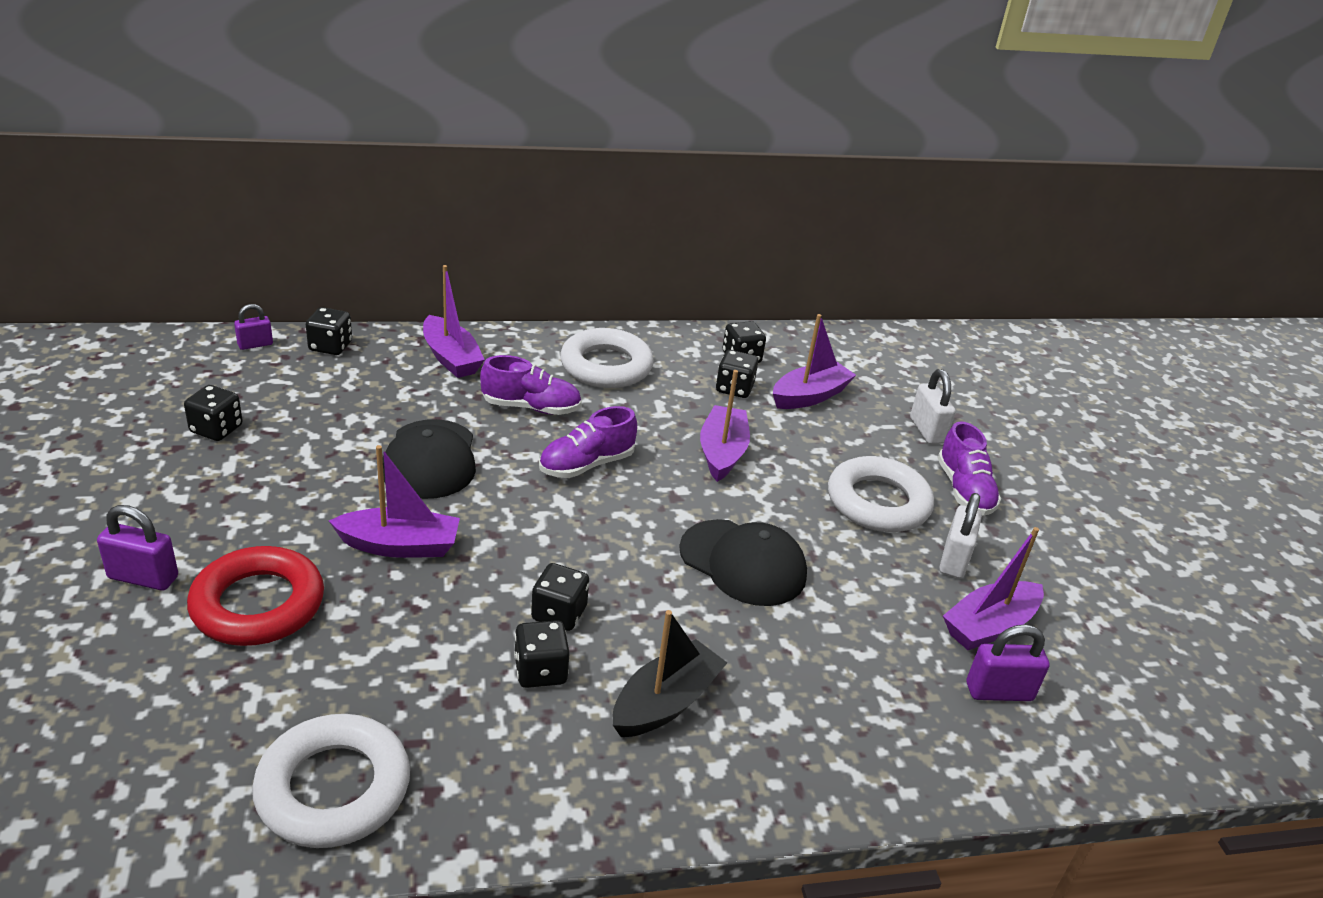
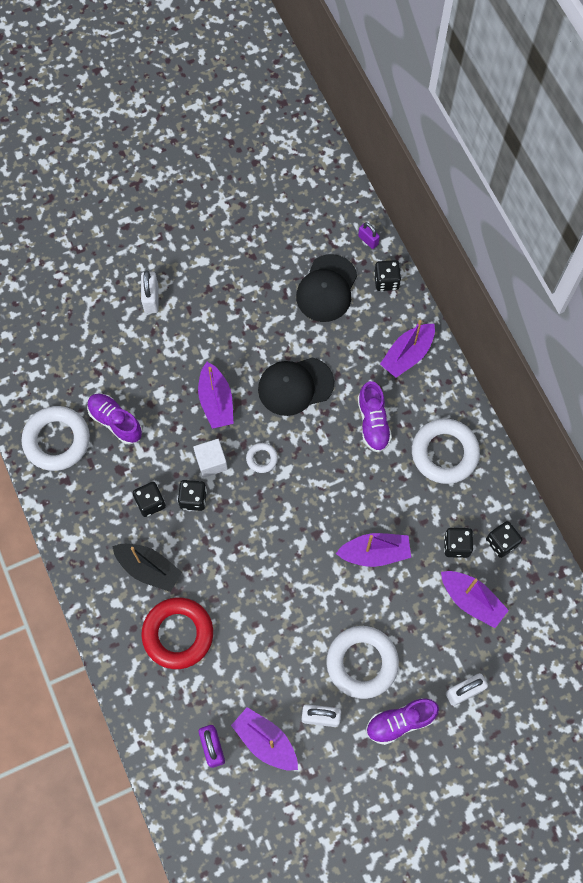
camera: 80 degrees right, 35 degrees up
purple padlock [97,505,178,591] -> white padlock [141,270,159,313]
black dice [184,385,243,441] -> none
red ring [187,546,324,646] -> red ring moved to [141,597,213,669]
purple shoe [539,406,637,478] -> purple shoe moved to [87,394,143,444]
black cap [679,519,807,606] -> black cap moved to [296,254,357,322]
none -> white cube [193,439,228,478]
none -> white ring [246,443,278,473]

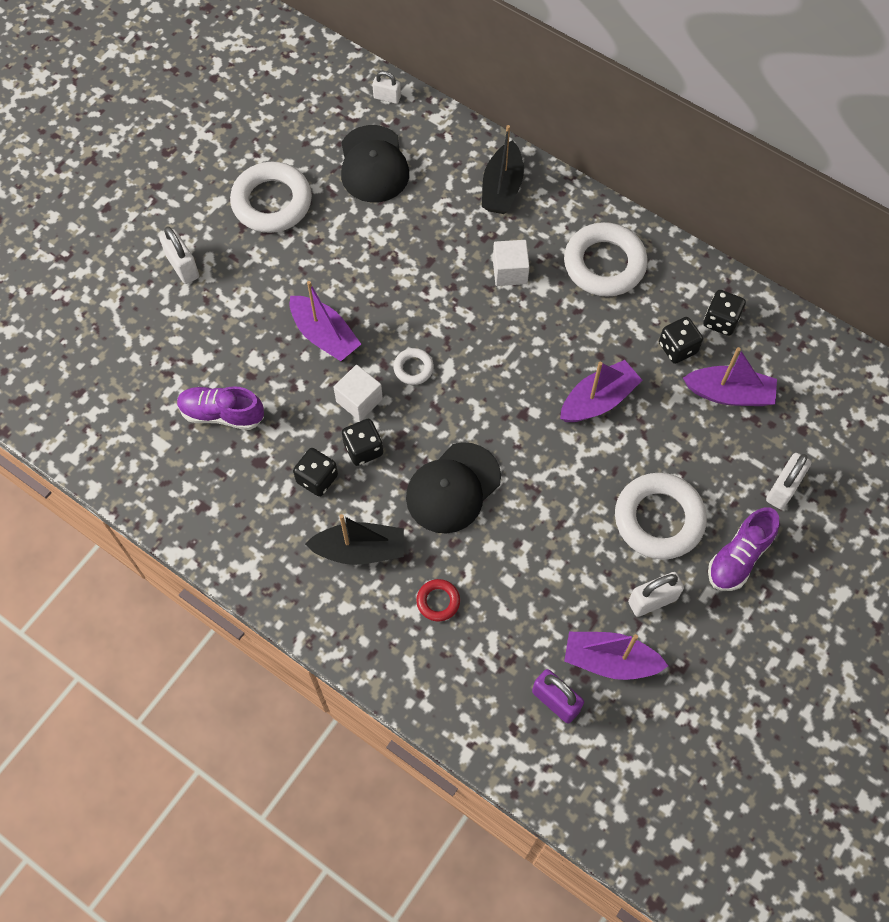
camera: 30 degrees left, 5 degrees down
white ring [22,406,90,471] -> white ring moved to [230,162,312,233]
red ring [141,597,213,669] -> red ring [416,579,460,621], size x0.47
black cap [258,357,334,416] -> black cap moved to [406,442,501,533]
purple padlock [358,222,380,249] -> white padlock [372,71,401,104]
purple shoe [358,381,392,453] -> white cube [493,240,530,286]
black dice [374,260,401,291] -> none
purple boat [380,320,435,378] -> black boat [482,125,524,214]

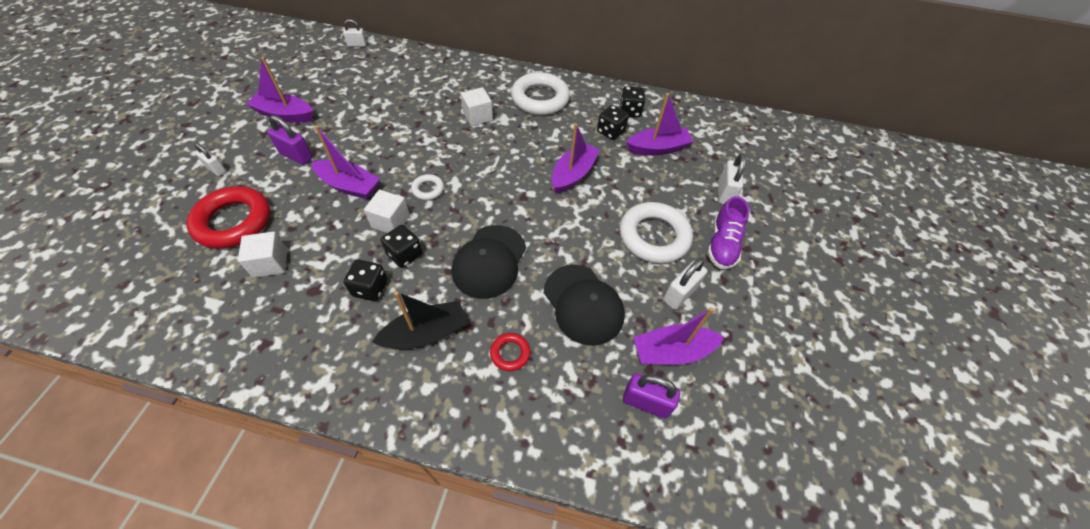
camera: 25 degrees left, 10 degrees down
white padlock [160,226,199,284] -> white padlock [194,143,226,176], size x0.66
purple shoe [177,386,264,430] -> white cube [238,231,287,278]
white ring [230,162,312,233] -> purple boat [246,57,313,123]
black cap [341,125,409,203] -> black cap moved to [544,265,625,346]
black boat [482,125,524,214] -> none
none -> red ring [186,186,270,249]
none -> purple padlock [268,115,313,165]

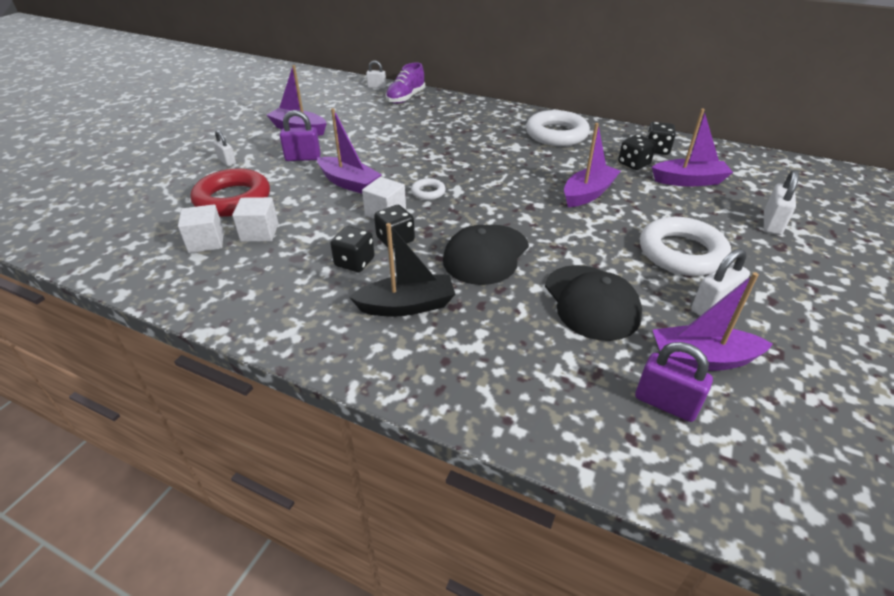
camera: 15 degrees right, 15 degrees down
purple padlock [268,115,313,165] -> purple padlock turned 45 degrees counterclockwise [280,110,321,161]
white cube [461,87,493,126] -> white cube moved to [178,204,224,253]
red ring [490,333,531,371] -> none
purple shoe [707,196,749,269] -> purple shoe moved to [386,62,425,104]

